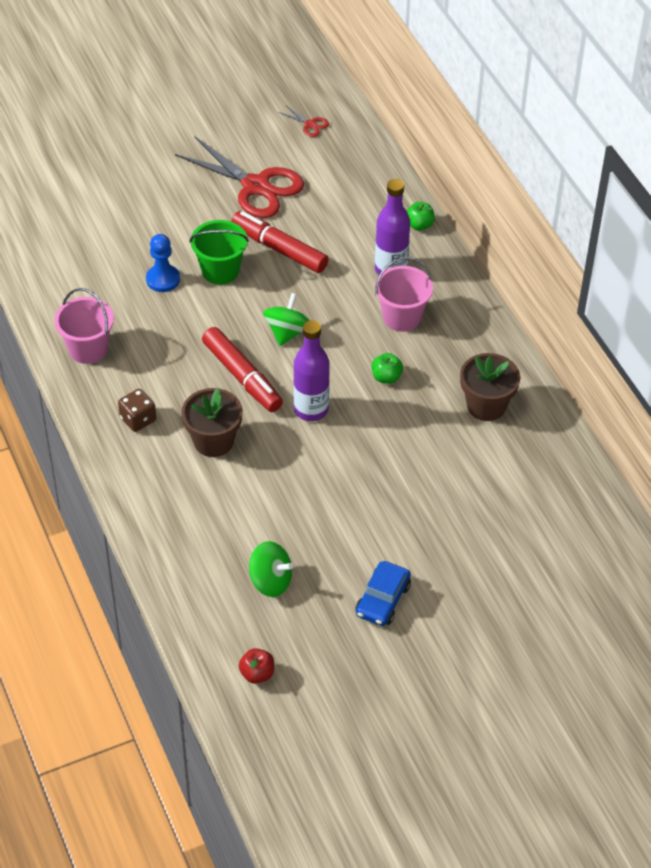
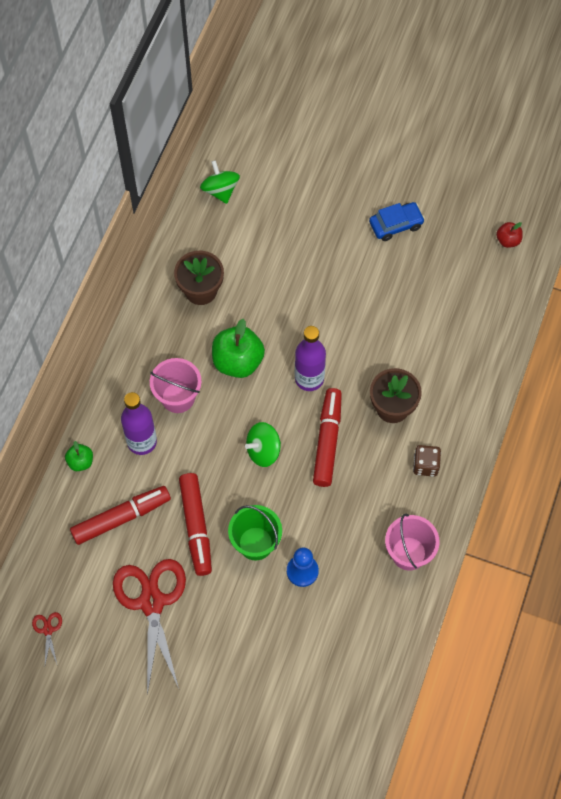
camera: 135 degrees left, 15 degrees up
green spinning top [249,541,293,597] -> green spinning top moved to [200,160,240,204]
green apple [372,353,403,384] -> green apple [212,319,265,378], size x1.94
none -> red marker [70,486,171,545]

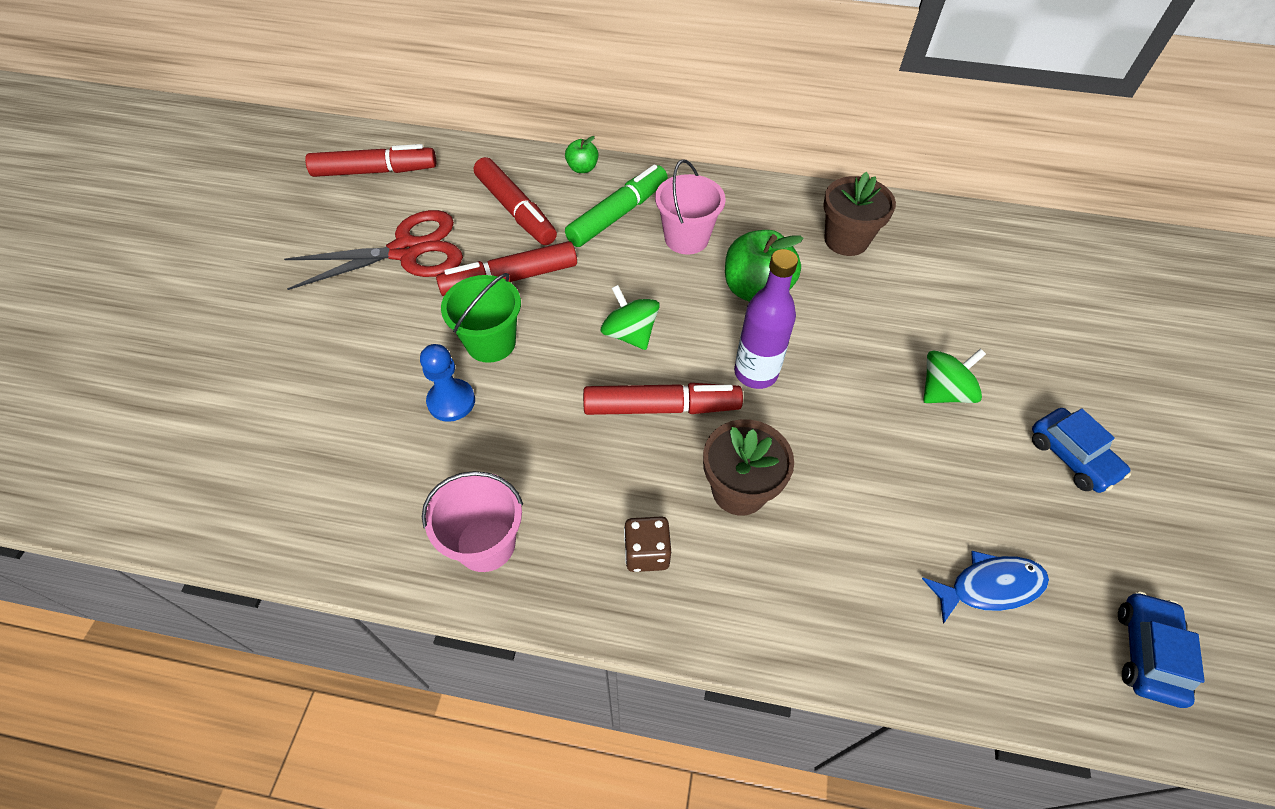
camera: 80 degrees right, 10 degrees down
red scissors [32,612,62,666] -> red marker [305,144,436,177]
purple bottle [121,392,157,455] -> green marker [565,164,668,247]
green spinning top [200,160,240,204] -> green spinning top moved to [923,348,986,403]
red apple [496,222,523,248] -> blue car [1118,591,1205,708]
none -> blue fish [922,551,1049,624]

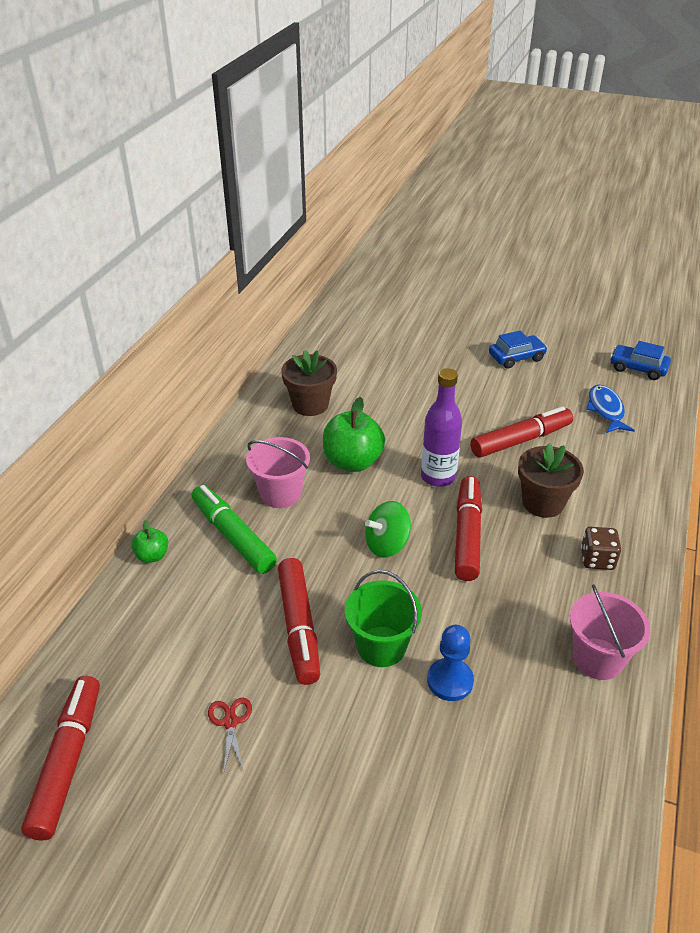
camera: 80 degrees left, 15 degrees down
red scissors [284,210,463,290] -> red scissors [208,698,252,771], size x0.41
red marker [474,157,557,245] -> red marker moved to [470,406,573,458]
green spinning top [923,348,986,403] -> none

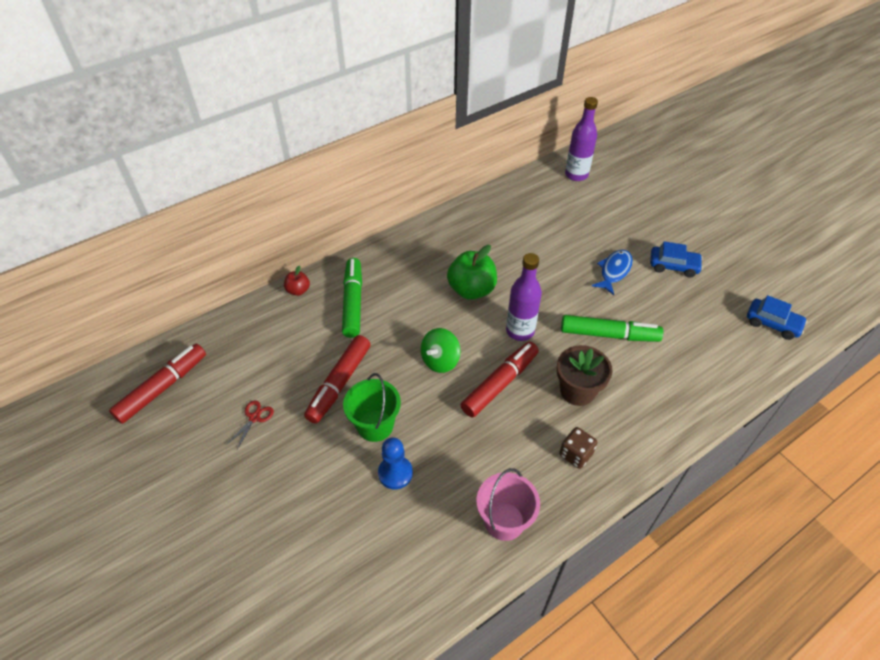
camera: 35 degrees right, 10 degrees up
green apple [131,520,168,563] -> red apple [284,266,310,296]
pink bucket [246,437,310,508] -> none
brown flower pot [281,350,337,416] -> none
green spinning top [365,501,411,558] -> green spinning top turned 60 degrees counterclockwise [421,328,461,373]
red marker [470,406,573,458] -> green marker [561,315,663,342]
blue fish [586,384,635,433] -> blue fish moved to [592,250,633,295]
blue car [610,341,671,380] -> blue car turned 150 degrees clockwise [747,295,807,340]
none -> purple bottle [565,97,598,181]

